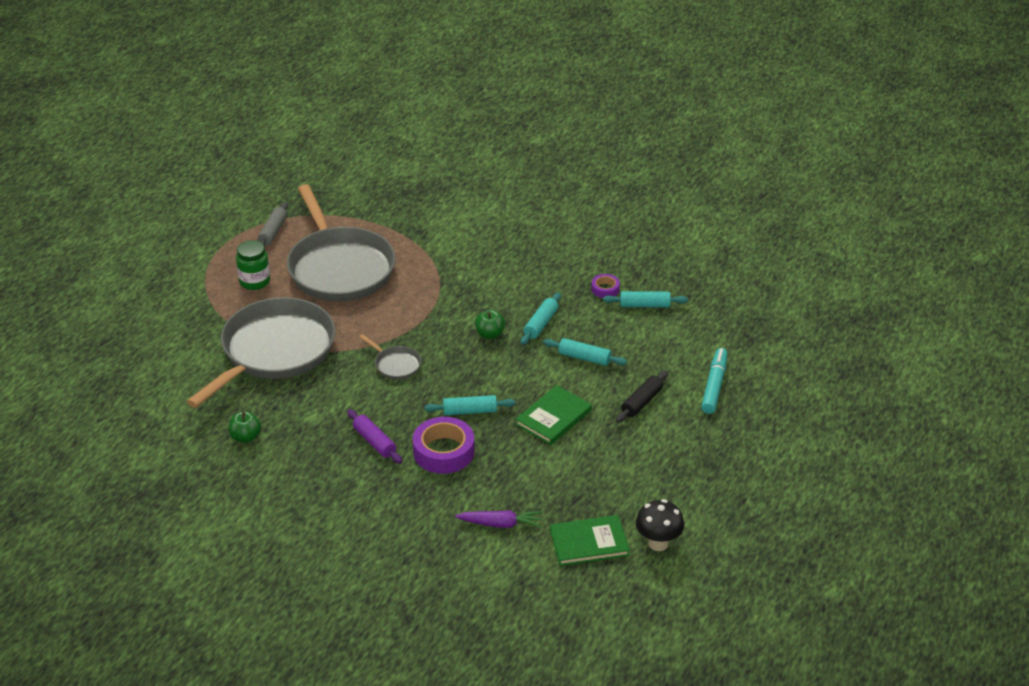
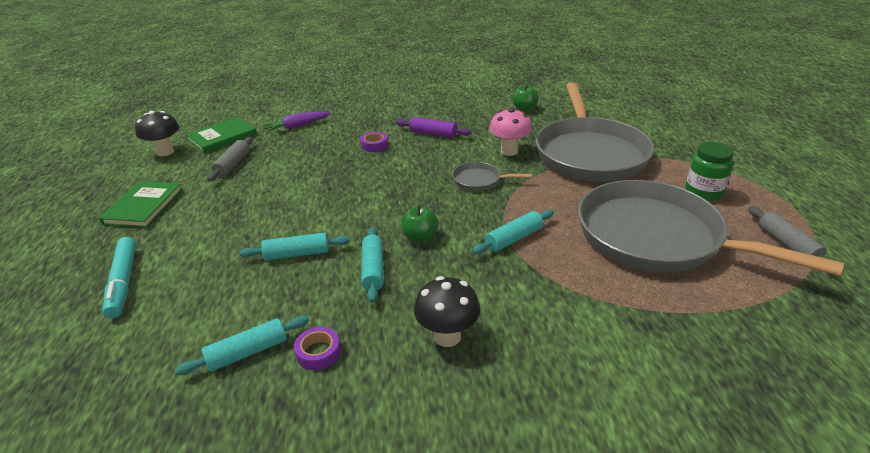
camera: 150 degrees right, 5 degrees down
purple tape [413,417,475,474] -> purple tape [360,132,388,152], size x0.51
turquoise rolling pin [424,395,515,415] -> turquoise rolling pin moved to [472,209,554,254]
green book [515,385,592,445] -> green book moved to [99,181,183,228]
black rolling pin [616,370,668,423] -> none
none -> grey rolling pin [207,137,252,182]
none -> black mushroom [414,276,480,347]
none -> pink mushroom [489,108,532,156]

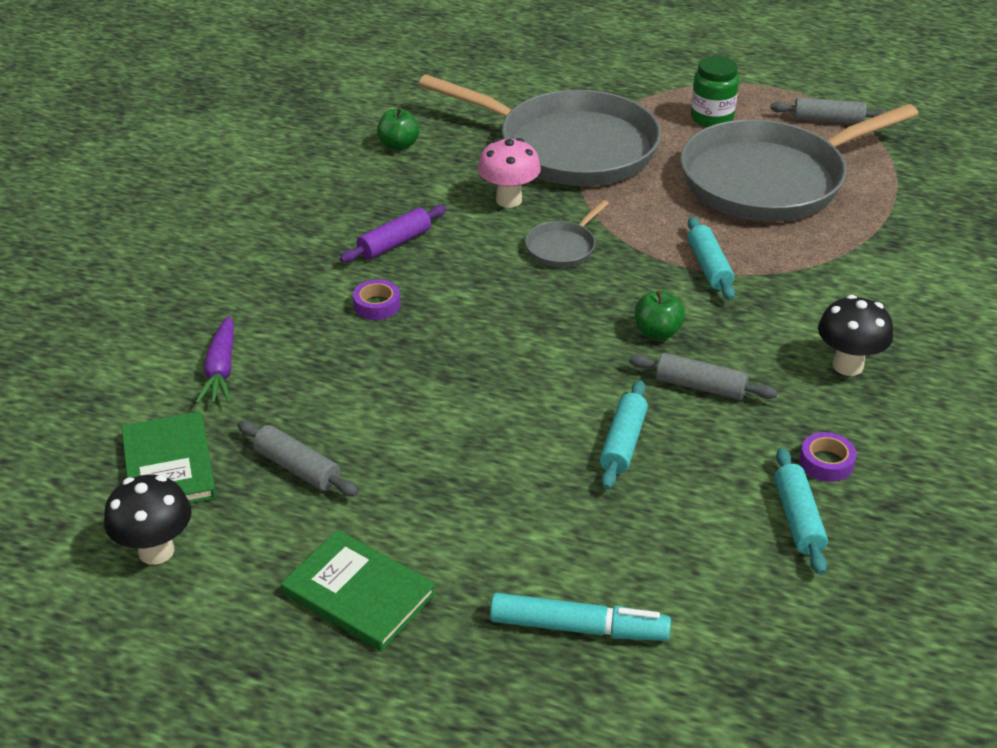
camera: 65 degrees left, 5 degrees up
turquoise rolling pin [361,227,384,303] -> grey rolling pin [629,353,778,400]

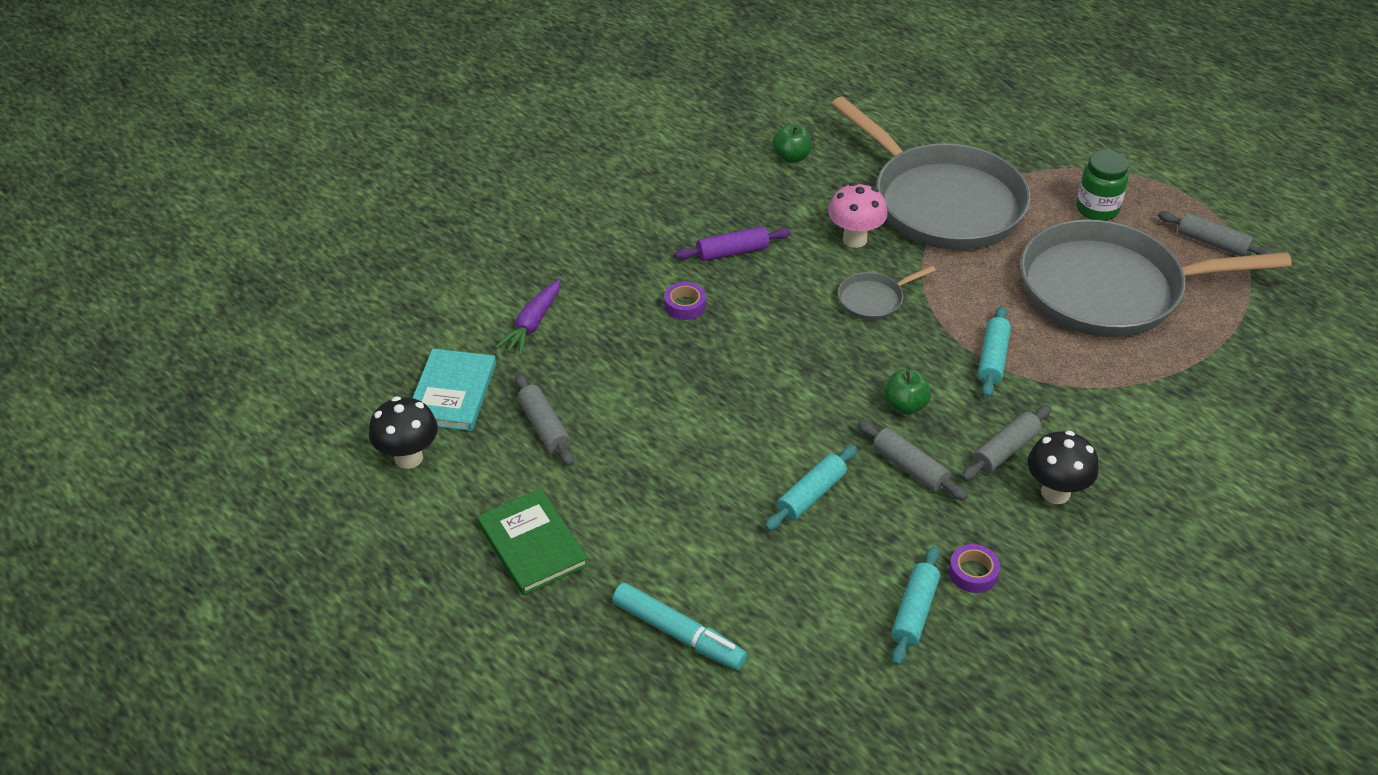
camera: 25 degrees right, 5 degrees up
green book [122,412,216,504] -> turquoise book [413,349,496,431]
none -> grey rolling pin [962,405,1051,481]

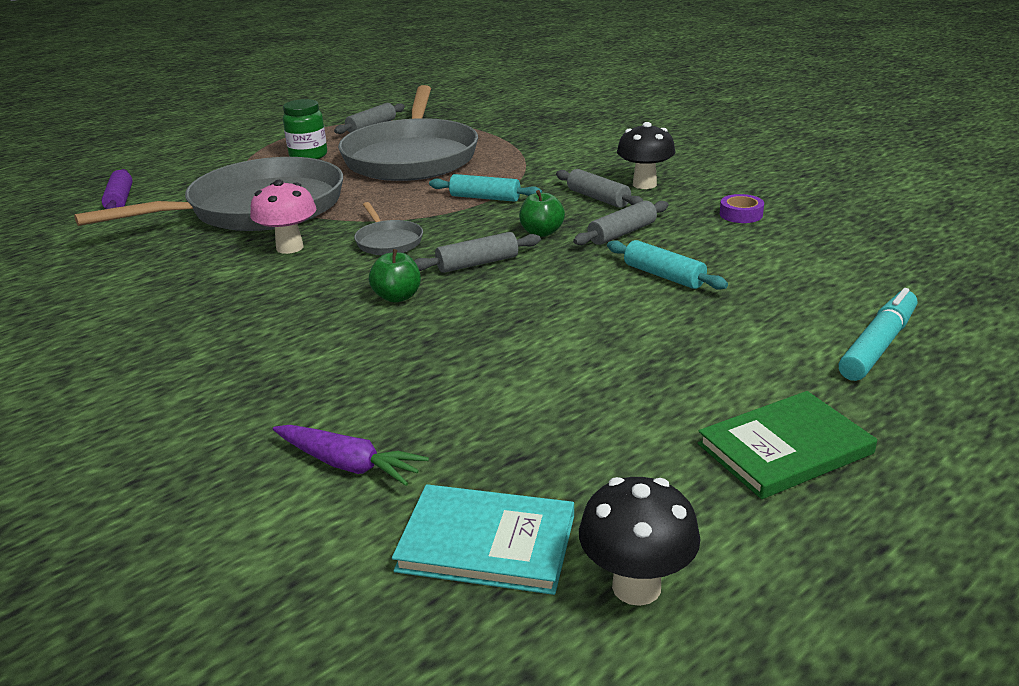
camera: 85 degrees left, 15 degrees down
grey rolling pin [515,374,574,466] -> grey rolling pin moved to [414,232,541,273]
purple tape [664,282,706,320] -> none
purple rolling pin [675,226,790,261] -> purple rolling pin moved to [101,169,132,209]
green apple [772,124,812,163] -> green apple moved to [369,249,421,303]
turquoise rolling pin [891,546,940,666] -> none

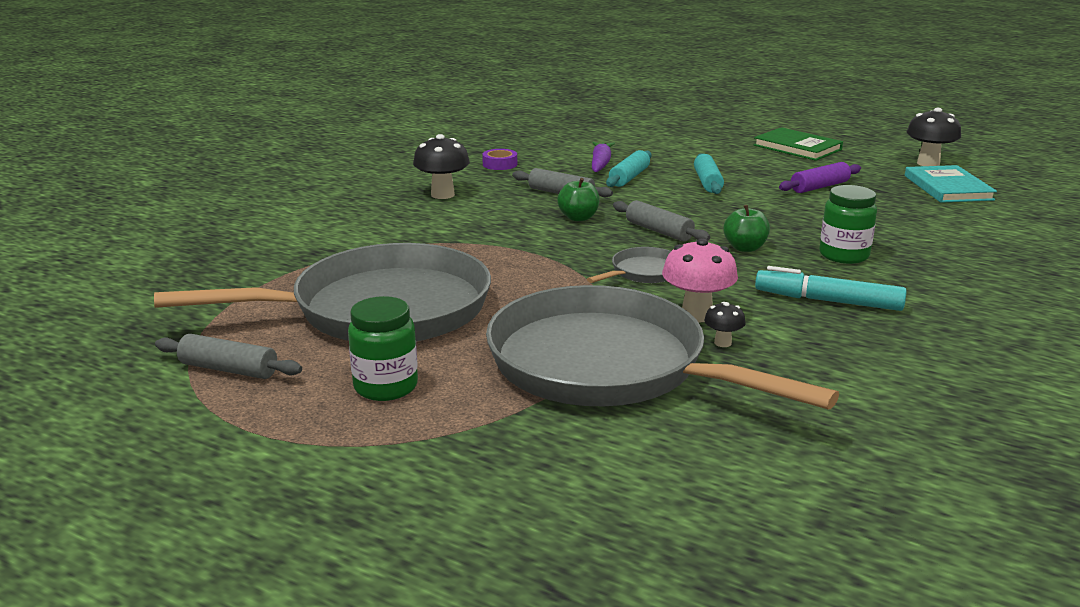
camera: 110 degrees left, 5 degrees down
purple rolling pin [101,169,132,209] -> purple rolling pin moved to [779,162,861,193]
purple carrot [273,425,429,486] -> purple carrot moved to [592,142,615,172]
turquoise rolling pin [429,174,542,202] -> turquoise rolling pin moved to [694,153,724,194]
grey rolling pin [556,169,644,208] -> none
turquoise marker [839,288,917,381] -> turquoise marker moved to [755,266,907,311]
none -> black mushroom [704,302,746,347]
none -> green jar [819,185,877,264]

